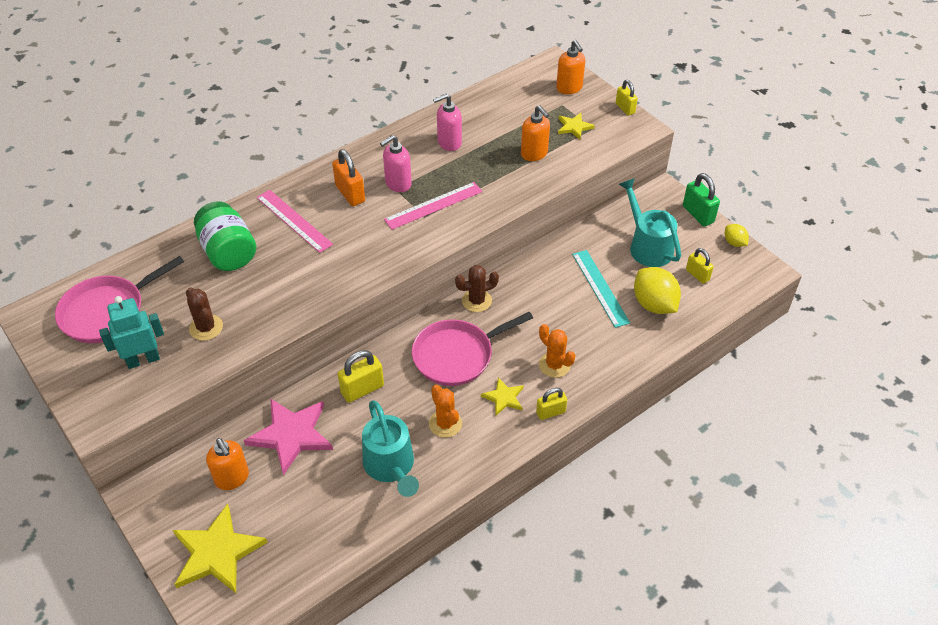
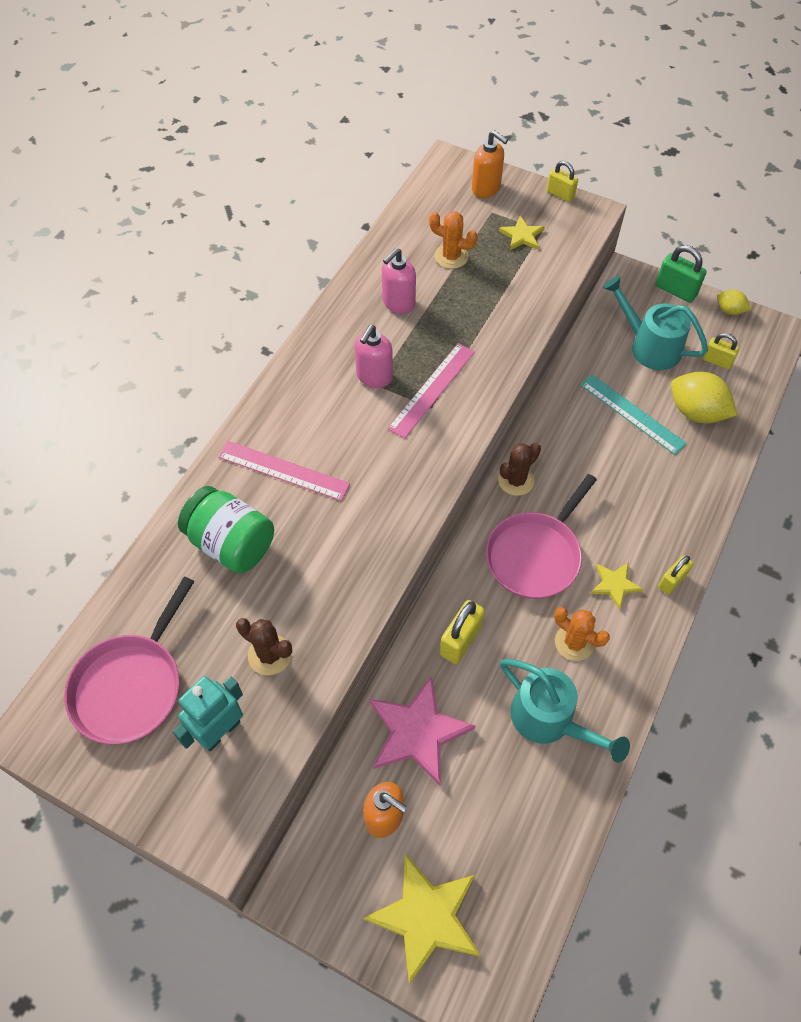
camera: 25 degrees left, 10 degrees up
orange padlock [332,149,365,206] -> none
orange soap dispenser [521,105,550,161] -> none
orange cactus [539,324,575,378] -> orange cactus moved to [429,211,477,269]

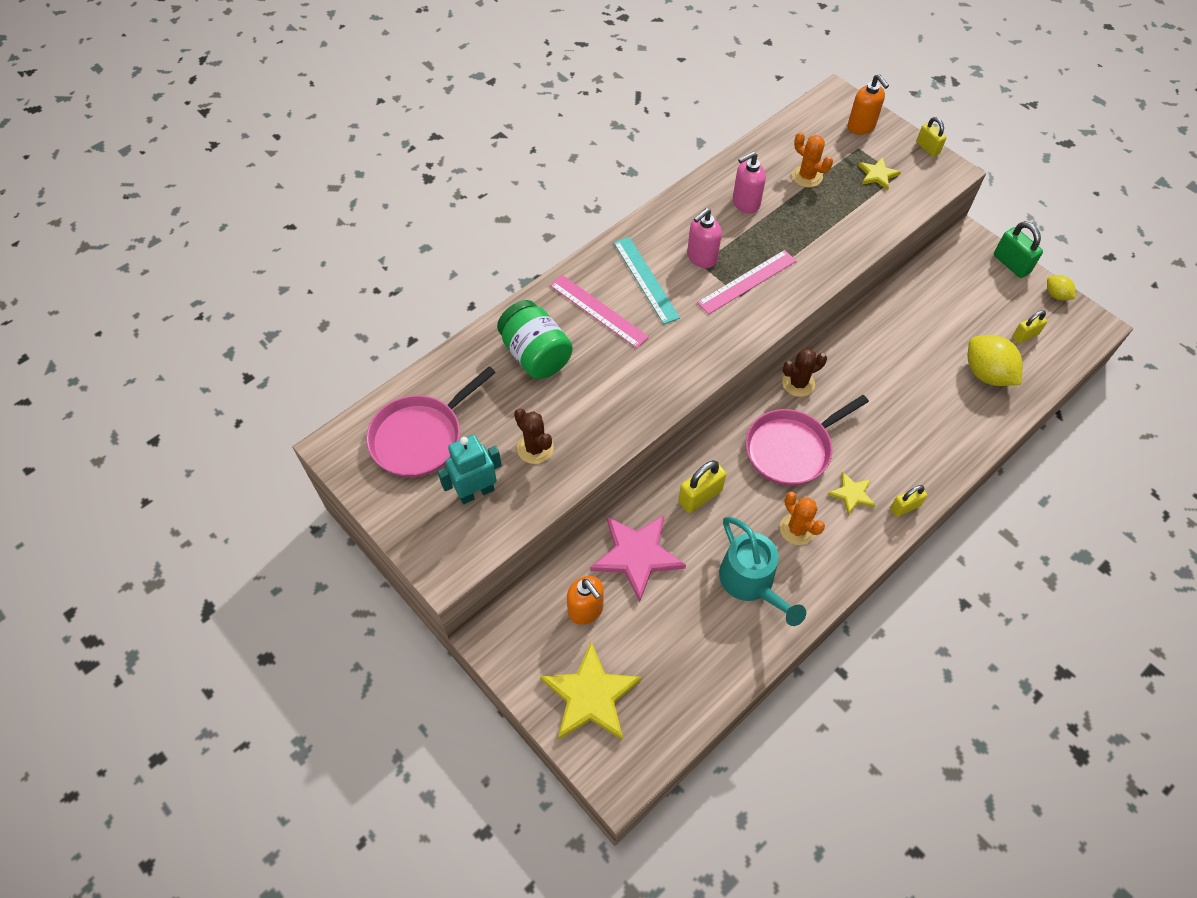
camera: 20 degrees right, 0 degrees up
turquoise ruler [581,374,687,455] -> turquoise ruler moved to [613,237,680,324]
turquoise watering can [603,276,708,370] -> none
yellow padlock [703,333,739,369] -> yellow padlock turned 75 degrees counterclockwise [1012,310,1048,344]

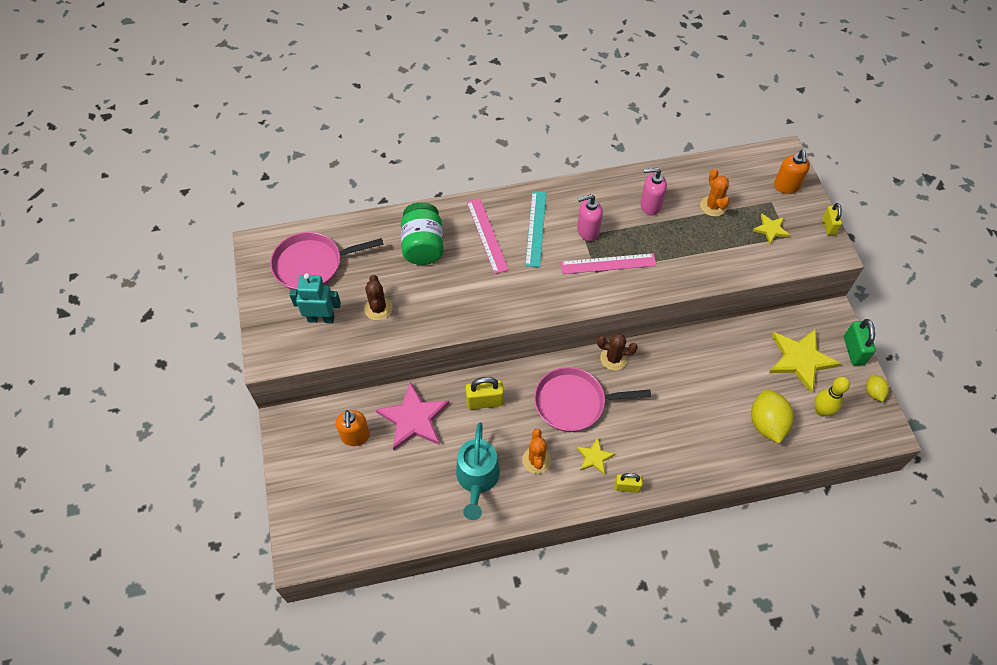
camera: 30 degrees right, 0 degrees up
yellow star [540,641,642,740] -> yellow star moved to [769,329,841,393]
yellow padlock [1012,310,1048,344] -> yellow bowling pin [815,377,850,417]

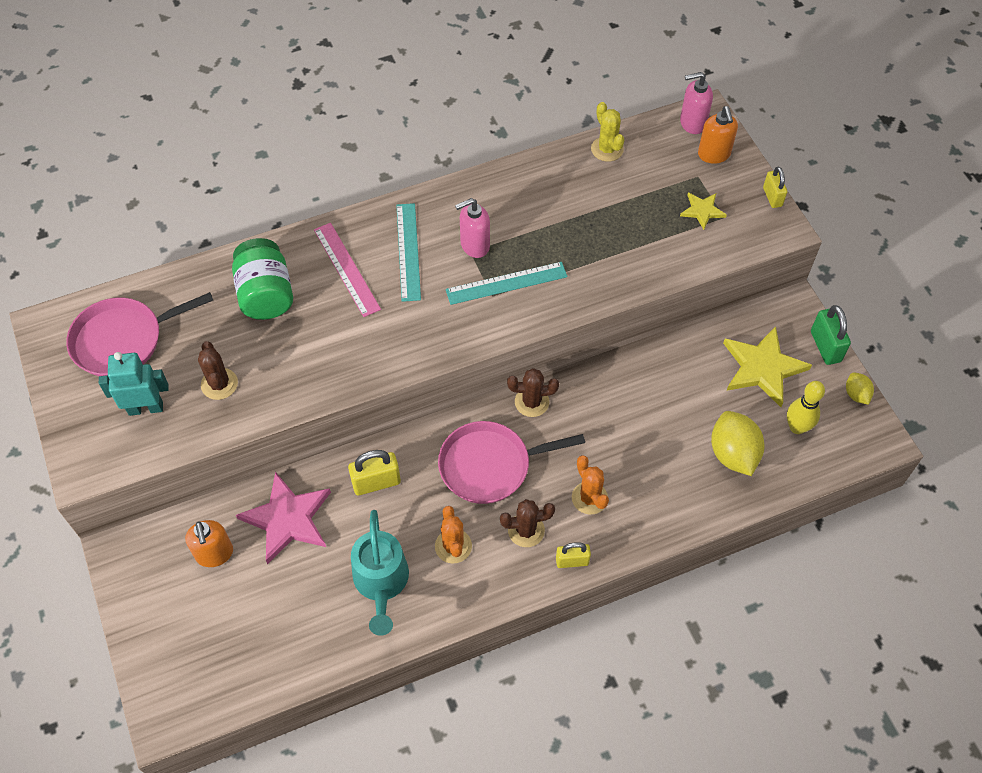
camera: 10 degrees left, 0 degrees up
pink ruler [560,253,657,274] -> turquoise ruler [446,262,568,305]
yellow star [576,438,615,475] -> brown cactus [500,499,555,547]
pink soap dispenser [640,168,667,216] -> pink soap dispenser moved to [680,72,713,134]
orange cactus [700,169,730,217] -> orange cactus moved to [572,455,609,515]
none -> yellow cactus [591,102,624,162]

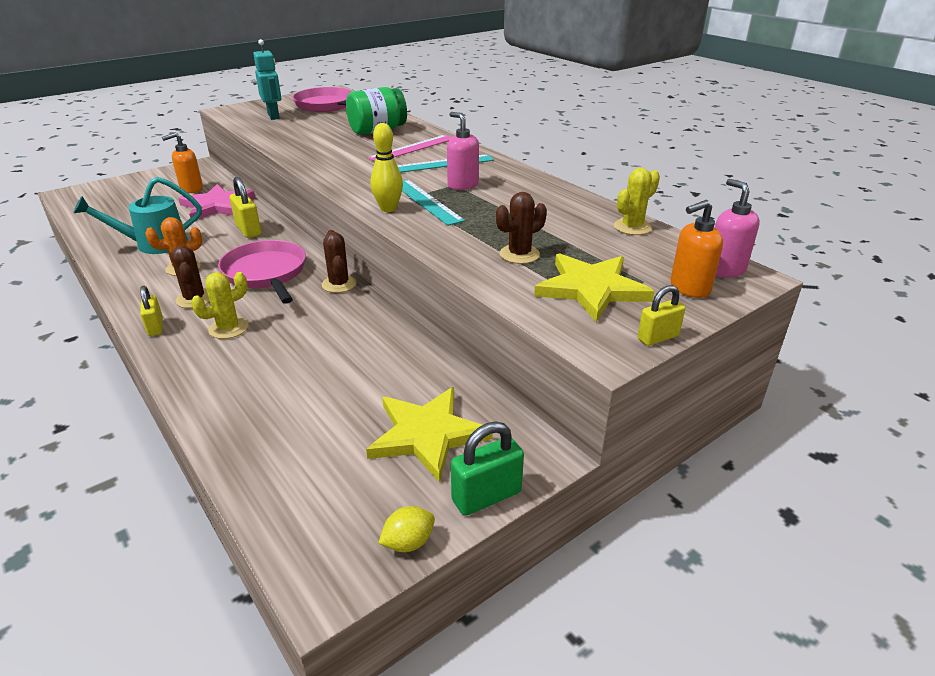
camera: 75 degrees right, 25 degrees down
brown cactus [198,341,238,400] -> brown cactus moved to [496,192,547,264]
orange cactus [572,455,609,515] -> yellow cactus [191,272,248,339]
yellow star [680,192,727,230] -> yellow star [534,253,655,322], size x1.92
yellow lemon [711,411,764,476] -> none
yellow bowling pin [787,381,825,434] -> yellow bowling pin moved to [371,123,403,212]

